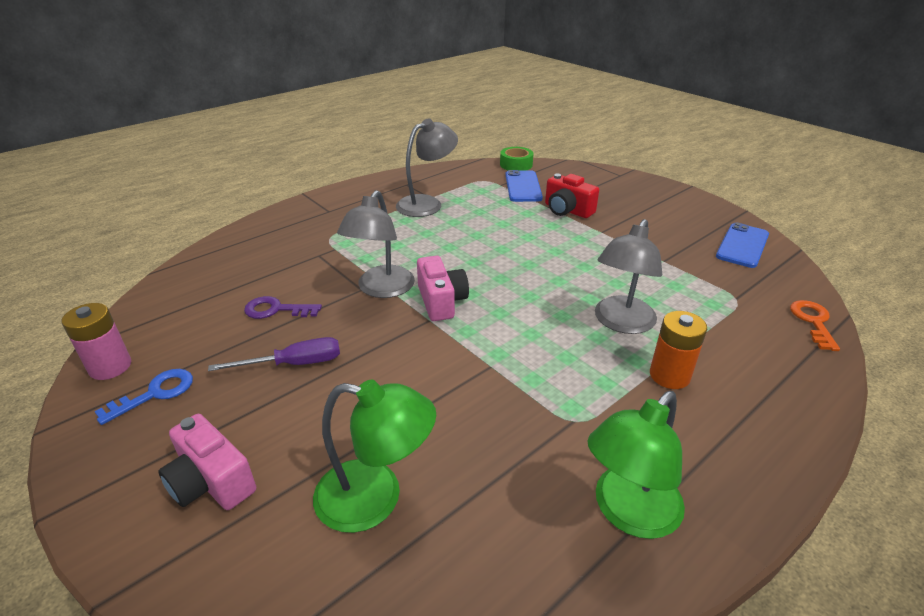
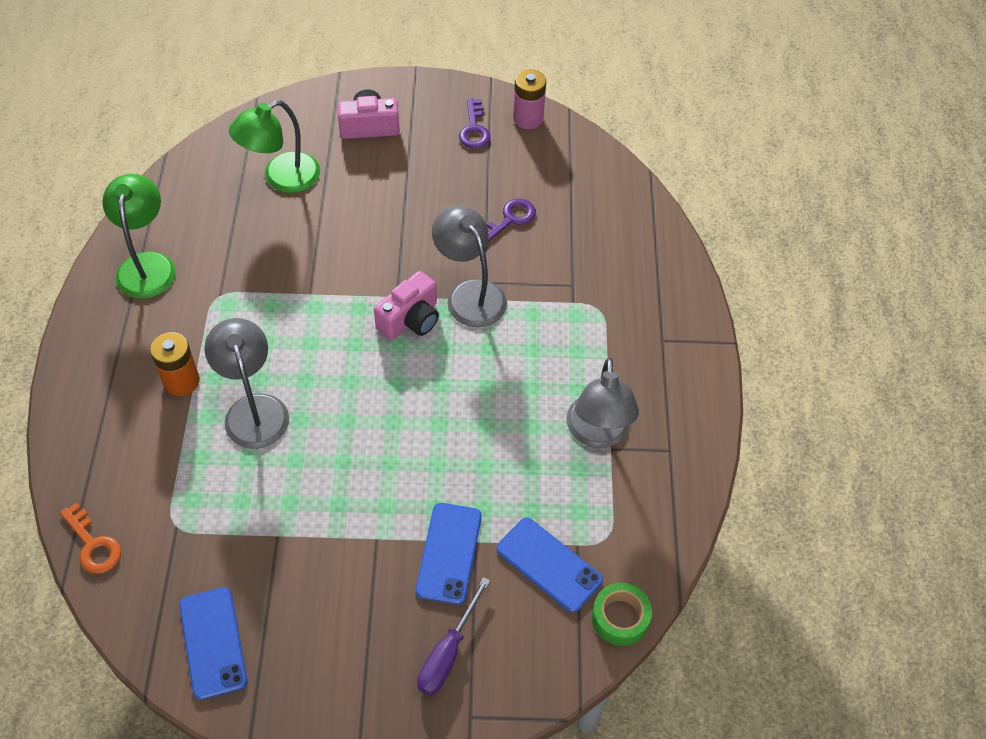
camera: 130 degrees right, 20 degrees up
blue key [94,369,193,425] -> purple key [459,98,491,149]
purple screwdriver [208,337,340,371] -> purple screwdriver moved to [417,577,490,696]
pink camera [417,256,469,321] -> pink camera turned 75 degrees counterclockwise [374,271,439,340]
red camera [545,173,599,218] -> blue phone [416,503,482,605]

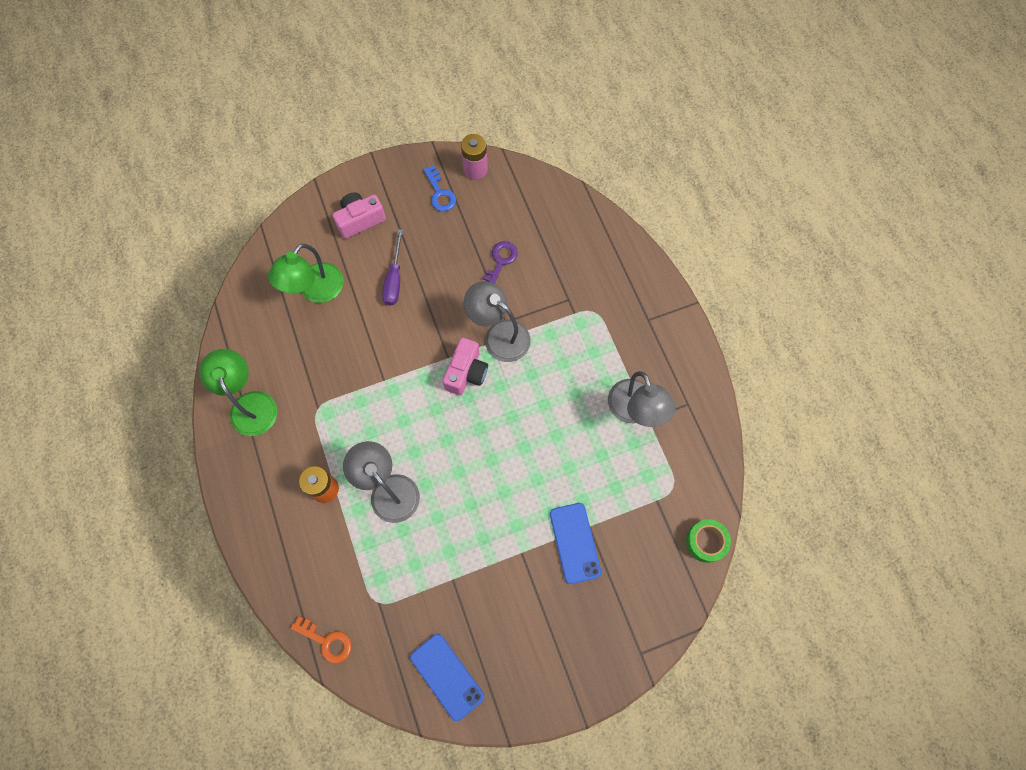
camera: 20 degrees left, 15 degrees up
purple screwdriver [417,577,490,696] -> purple screwdriver moved to [382,229,403,305]
purple key [459,98,491,149] -> blue key [423,165,456,211]
blue phone [497,518,603,613] -> none

